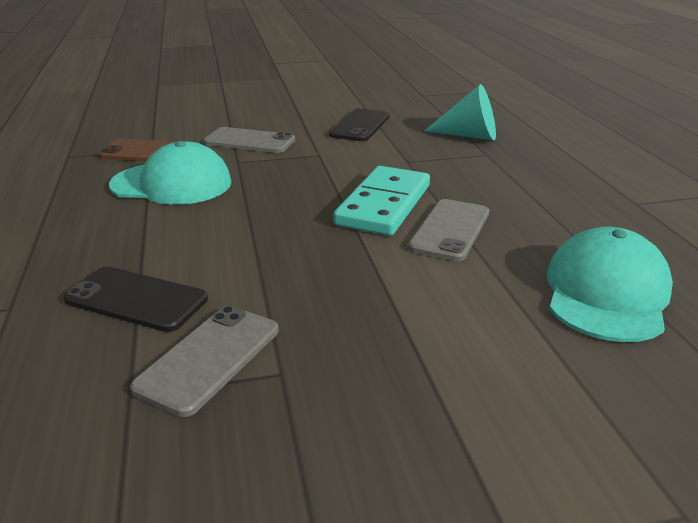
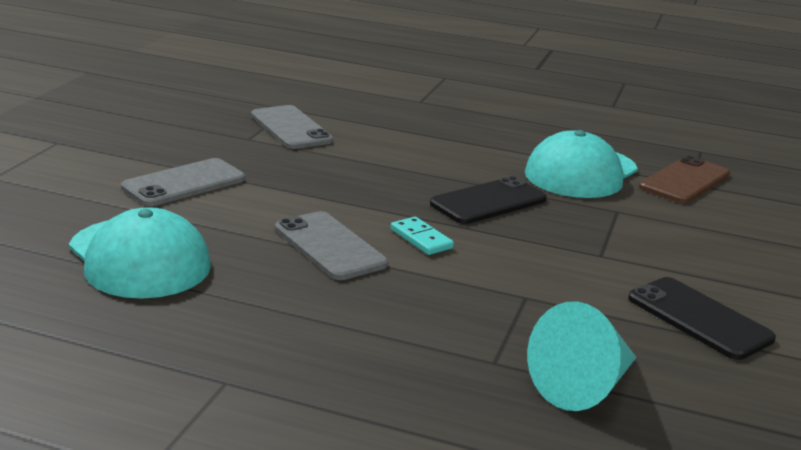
camera: 120 degrees right, 5 degrees down
black phone [63,266,208,332] -> black phone moved to [430,176,547,224]
grey phone [204,127,295,153] -> grey phone moved to [121,158,245,206]
turquoise domino [334,166,430,236] -> turquoise domino [391,217,454,255], size x0.45

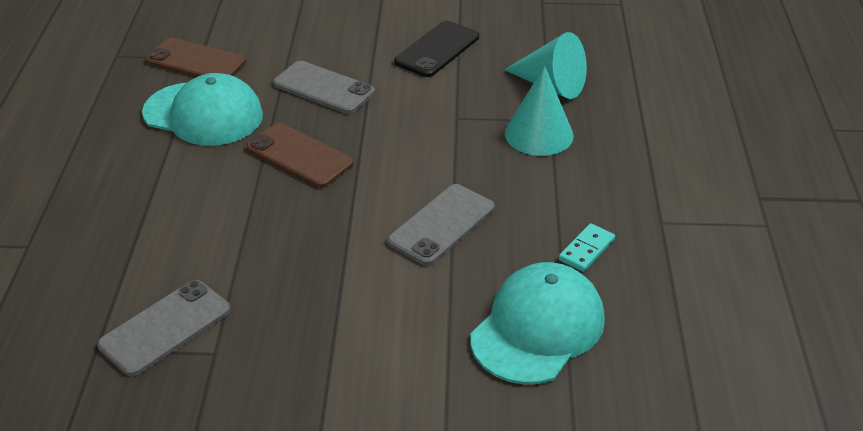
camera: 105 degrees left, 15 degrees up
grey phone [121,158,245,206] -> grey phone moved to [273,61,375,114]
turquoise domino [391,217,454,255] -> turquoise domino moved to [559,223,615,272]
black phone [430,176,547,224] -> brown phone [246,123,354,188]
none -> turquoise cone [505,66,574,156]

